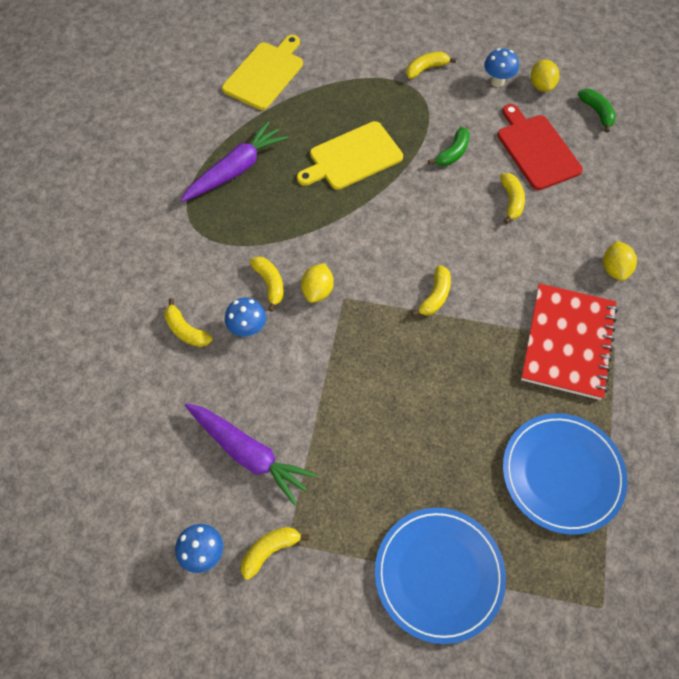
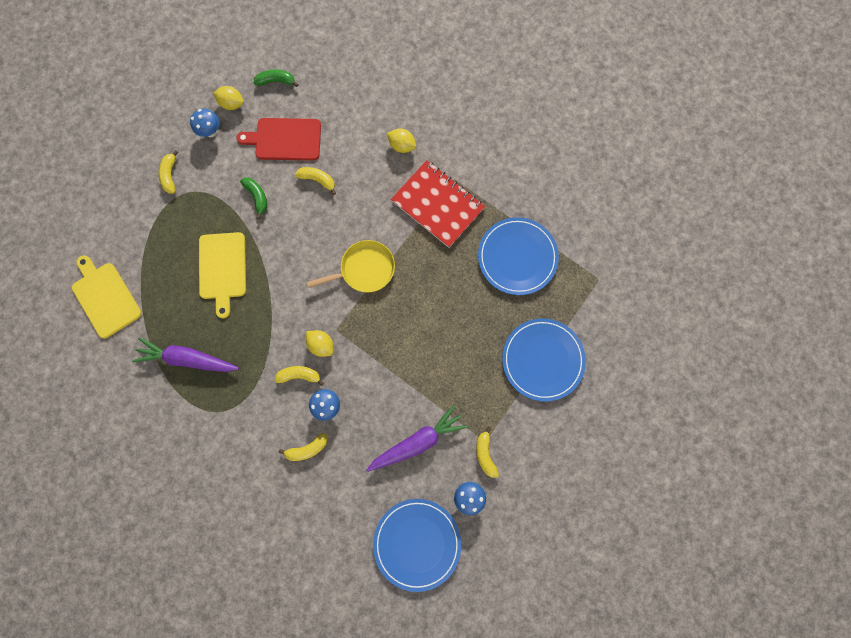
camera: 65 degrees left, 15 degrees up
purple carrot [181,121,288,202] -> purple carrot turned 60 degrees counterclockwise [132,337,239,372]
yellow banana [412,265,451,316] -> yellow pan [307,240,395,293]
none -> blue plate [373,499,461,592]

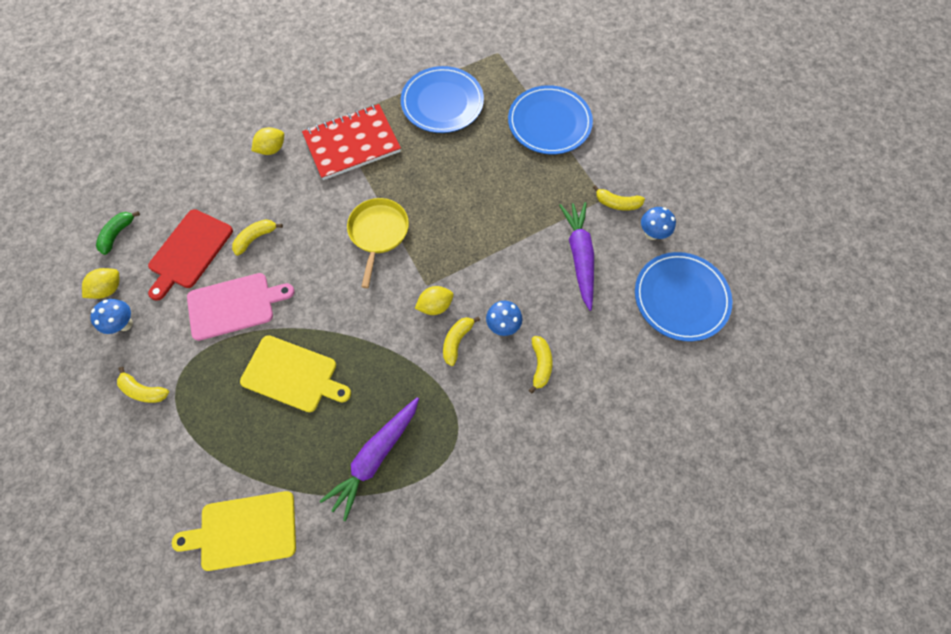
camera: 65 degrees left, 10 degrees down
green banana [240,177,267,219] -> pink cutting board [187,273,295,341]

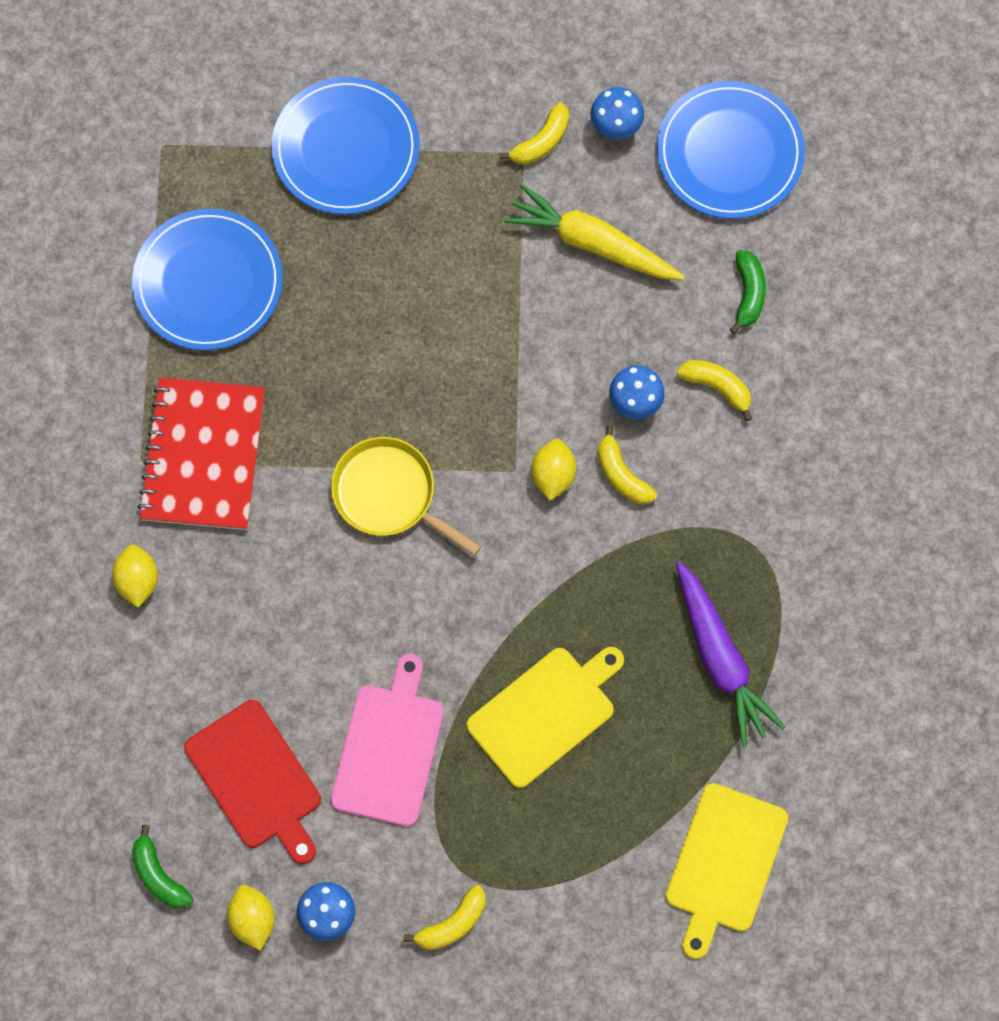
camera: 60 degrees left, 5 degrees up
yellow banana [232,219,283,256] -> none
purple carrot [559,202,594,311] -> yellow carrot [504,184,685,280]
none -> green banana [730,250,766,334]

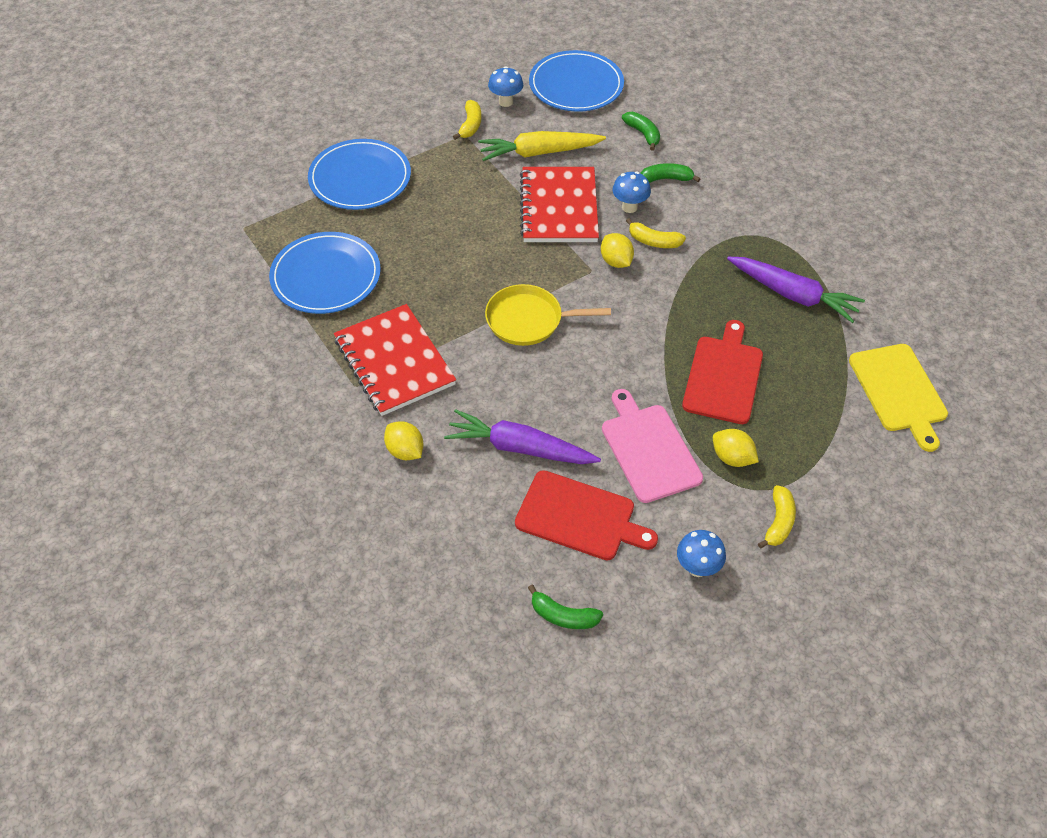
camera: 35 degrees left, 20 degrees down
yellow lemon [227,885,275,951] -> yellow lemon moved to [713,429,759,467]
yellow cutting board [467,647,624,788] -> red cutting board [682,320,763,424]
yellow banana [676,360,752,421] -> green banana [640,163,700,183]
none -> purple carrot [444,409,601,464]
none -> red notebook [520,167,599,242]

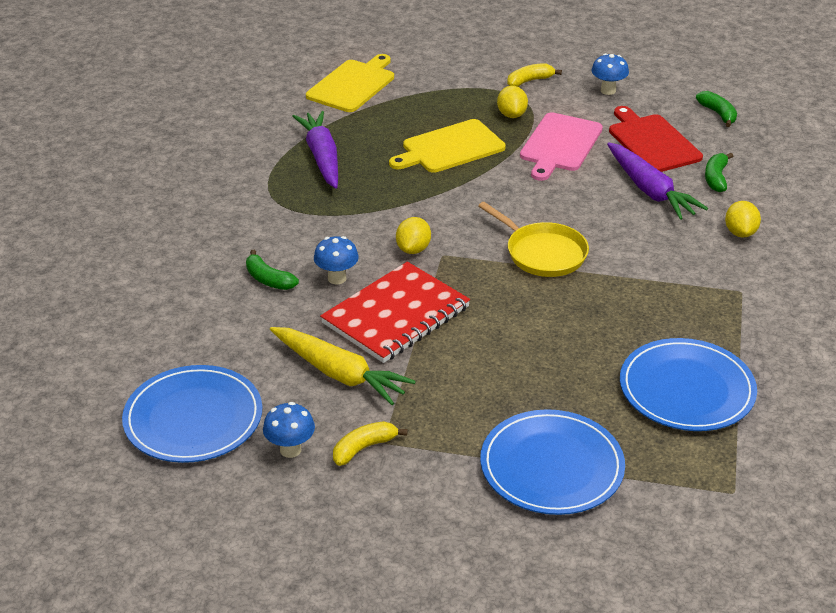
camera: 135 degrees left, 15 degrees down
red notebook [334,304,456,416] -> none
green banana [622,112,660,151] -> green banana moved to [705,153,733,192]
yellow banana [626,218,686,248] -> none
red cutting board [682,320,763,424] -> yellow cutting board [389,119,506,173]

